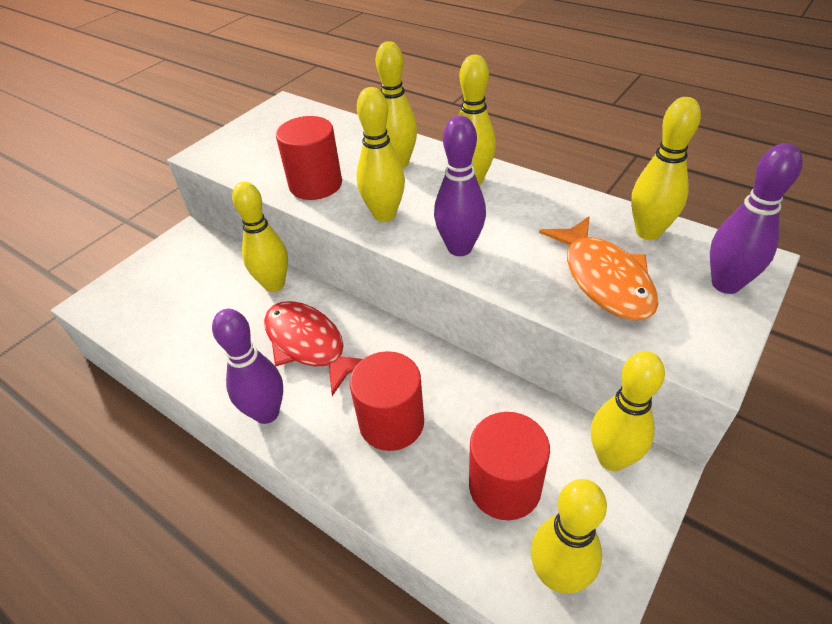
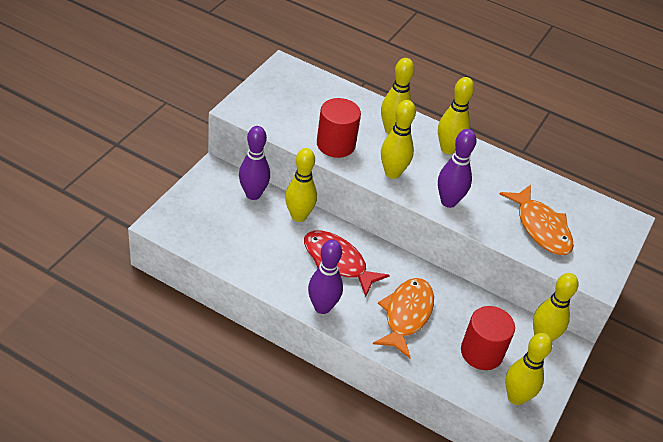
camera: 15 degrees left, 0 degrees up
red cylinder [350,351,424,451] -> orange fish [373,278,434,358]
yellow bowling pin [631,97,701,240] -> none
purple bowling pin [710,143,803,294] -> purple bowling pin moved to [239,126,270,200]

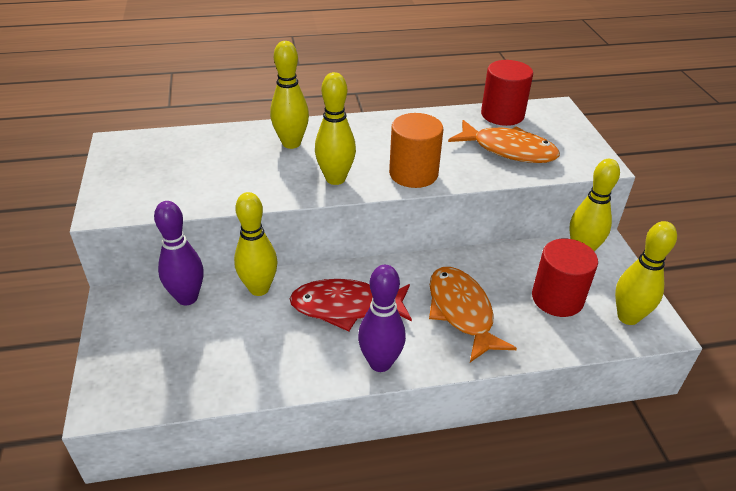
camera: 35 degrees left, 5 degrees down
red cylinder [317,98,361,158] -> red cylinder moved to [481,60,533,126]
yellow bowling pin [438,77,474,154] -> none
purple bowling pin [438,129,477,208] -> orange cylinder [389,113,443,188]

